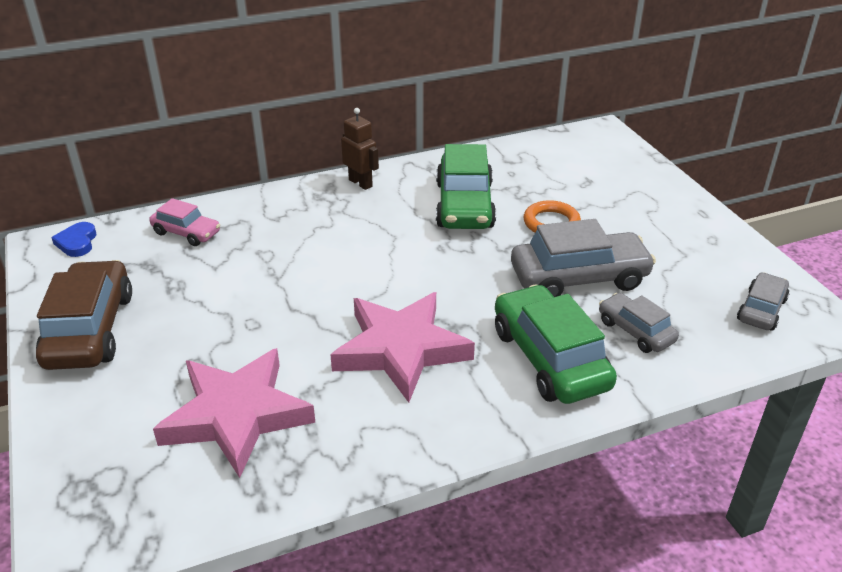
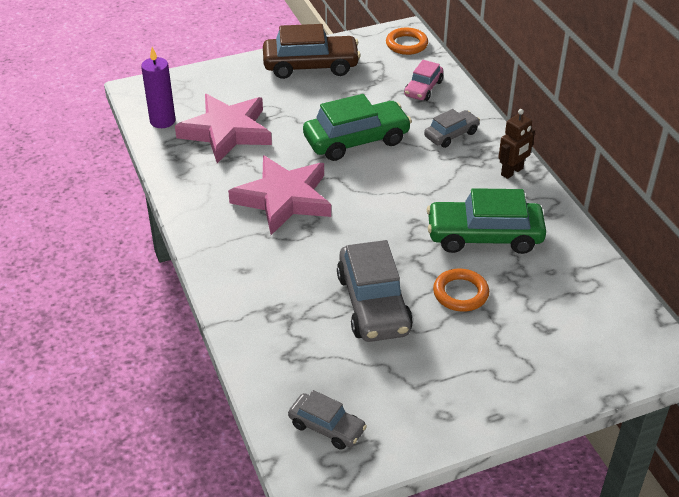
camera: 90 degrees right, 5 degrees up
blue heart [51,222,96,257] -> orange ring [386,27,428,55]
green car [495,284,617,404] -> green car moved to [303,94,412,161]
grey car [599,293,679,353] -> grey car moved to [424,109,480,148]
none -> purple candle [141,47,176,128]

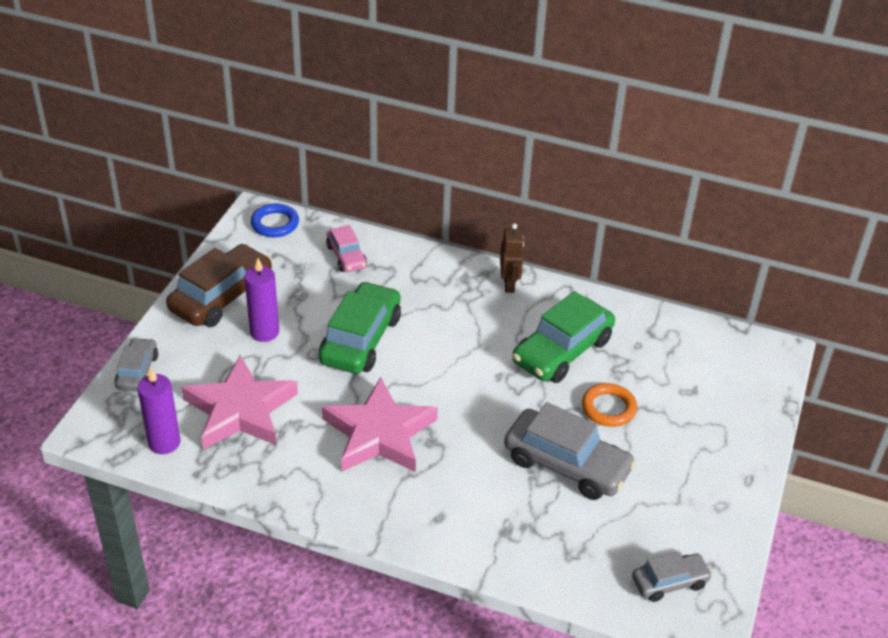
camera: 50 degrees left, 0 degrees up
orange ring [386,27,428,55] -> blue ring [251,203,299,237]
grey car [424,109,480,148] -> grey car moved to [115,338,158,392]
none -> purple candle [244,258,279,342]

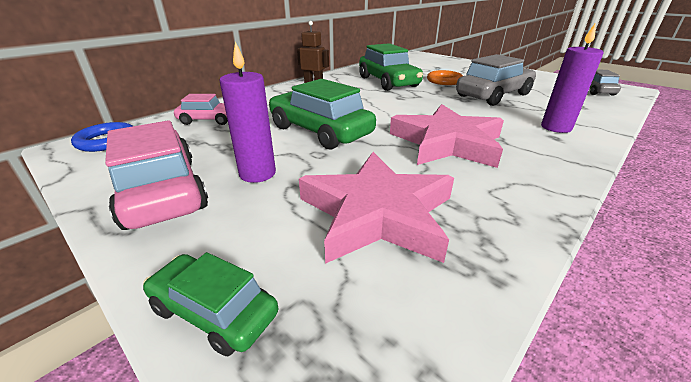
camera: 65 degrees left, 10 degrees down
grey car [115,338,158,392] -> green car [143,252,278,356]
purple candle [137,368,180,454] -> purple candle moved to [541,22,604,133]
brown car [166,244,272,327] -> pink car [105,120,208,230]

